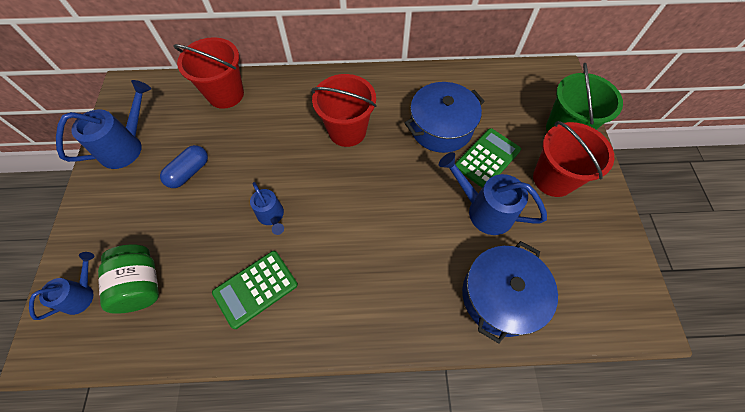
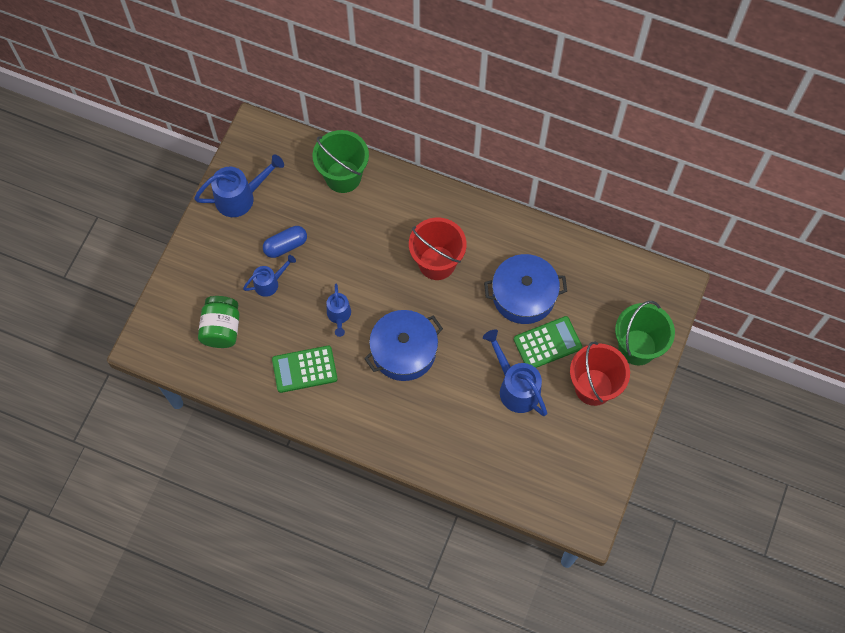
camera: 25 degrees right, 5 degrees up
blue watering can [29,252,94,320] -> blue watering can moved to [243,255,296,297]
red bucket [174,37,244,109] -> green bucket [312,130,369,193]
blue pot [462,241,558,344] -> blue pot moved to [364,310,443,381]

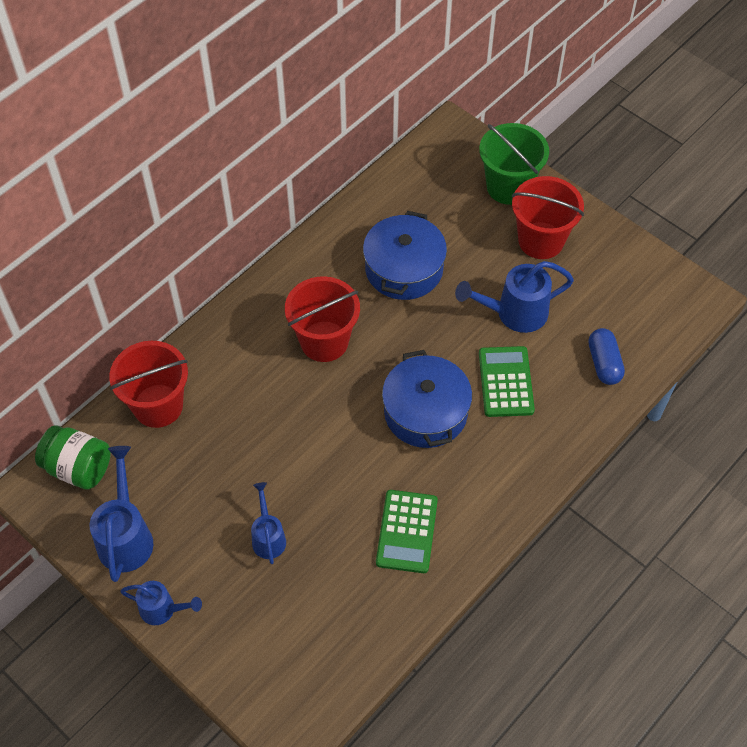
camera: 70 degrees left, 10 degrees down
green jar [198,296,239,348] -> green jar moved to [35,425,111,490]
blue capsule [263,226,307,258] -> blue capsule moved to [588,328,625,385]
green bucket [312,130,369,193] -> red bucket [109,341,188,428]
blue watering can [327,284,351,337] -> blue watering can moved to [120,581,202,625]
green calculator [514,316,582,368] -> green calculator moved to [479,346,535,417]

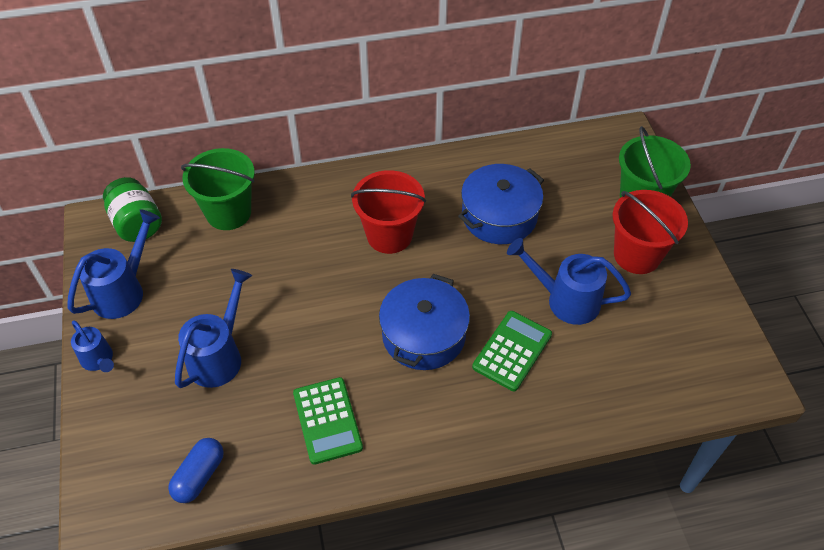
camera: 35 degrees right, 5 degrees down
red bucket [109,341,188,428] -> green bucket [181,148,255,230]
blue watering can [251,482,286,564] -> blue watering can [175,269,252,388], size x1.63
green calculator [376,490,438,573] -> green calculator turned 60 degrees counterclockwise [293,377,363,465]
blue capsule [588,328,625,385] -> blue capsule moved to [168,438,224,503]

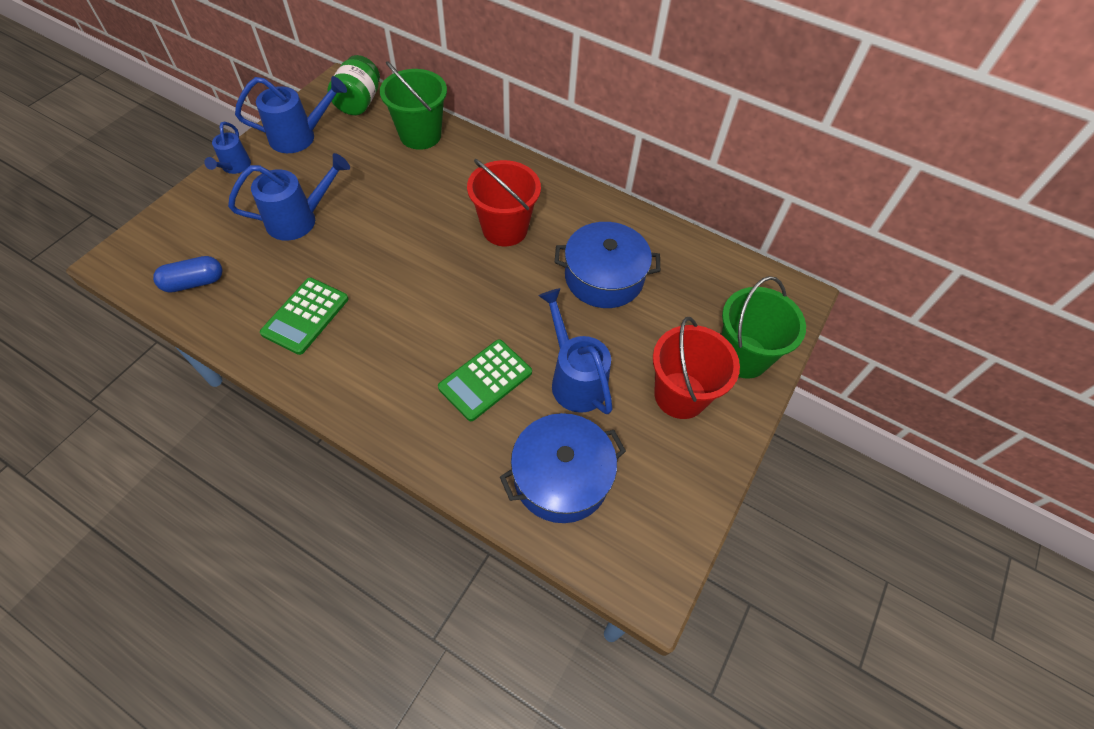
camera: 40 degrees right, 5 degrees up
blue pot [379,274,470,370] -> blue pot moved to [500,413,626,523]
green calculator [472,311,552,391] -> green calculator turned 150 degrees clockwise [438,339,532,421]

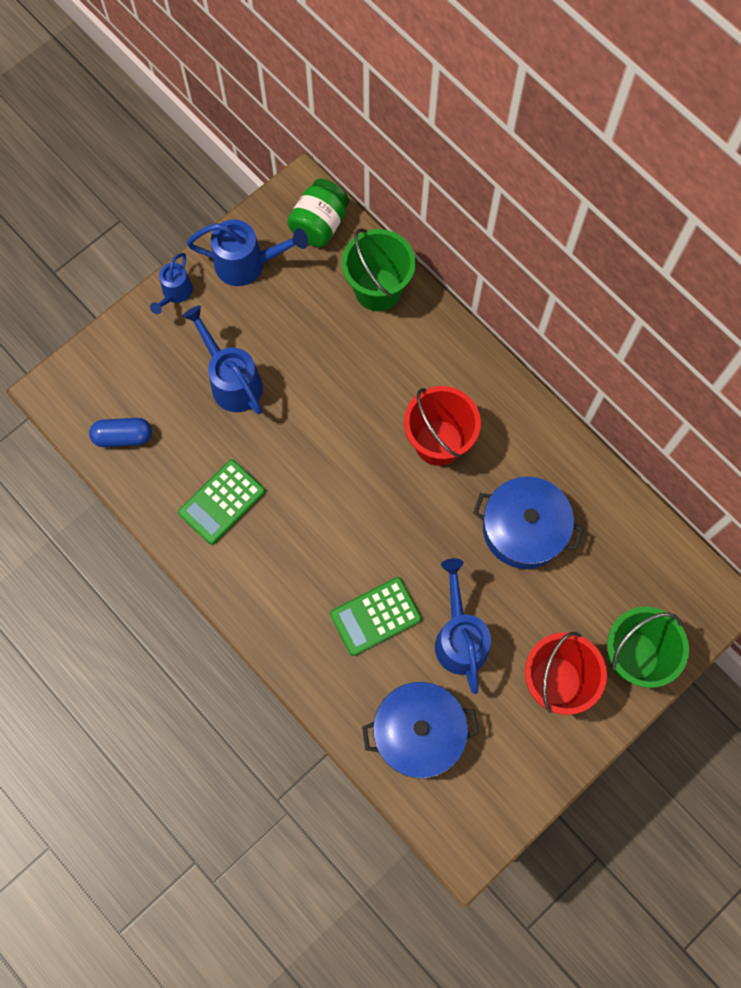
camera: 20 degrees right, 15 degrees up
blue watering can [228,153,350,240] -> blue watering can turned 120 degrees counterclockwise [182,305,263,414]

